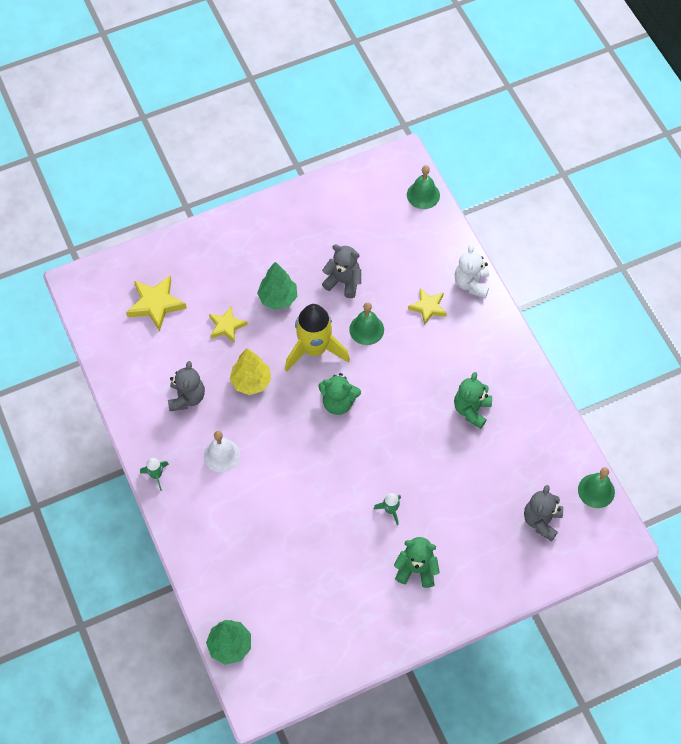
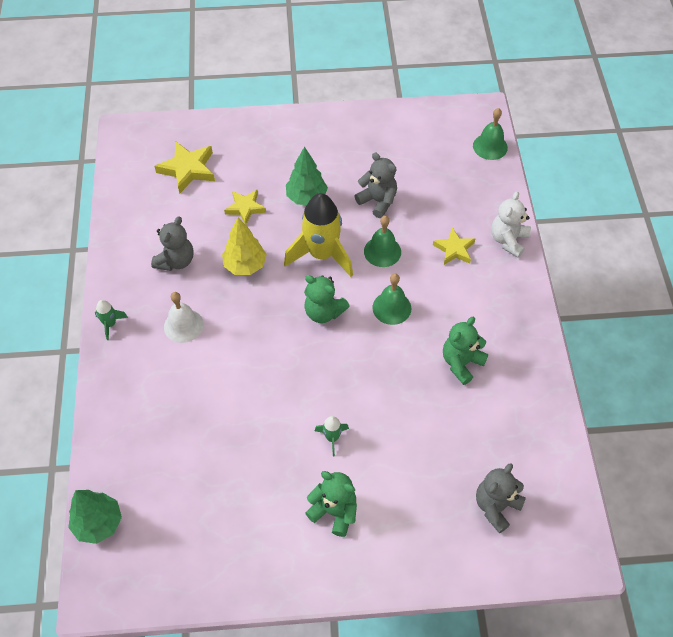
camera: 20 degrees right, 5 degrees down
green bell [578,467,615,508] -> green bell moved to [372,274,411,325]

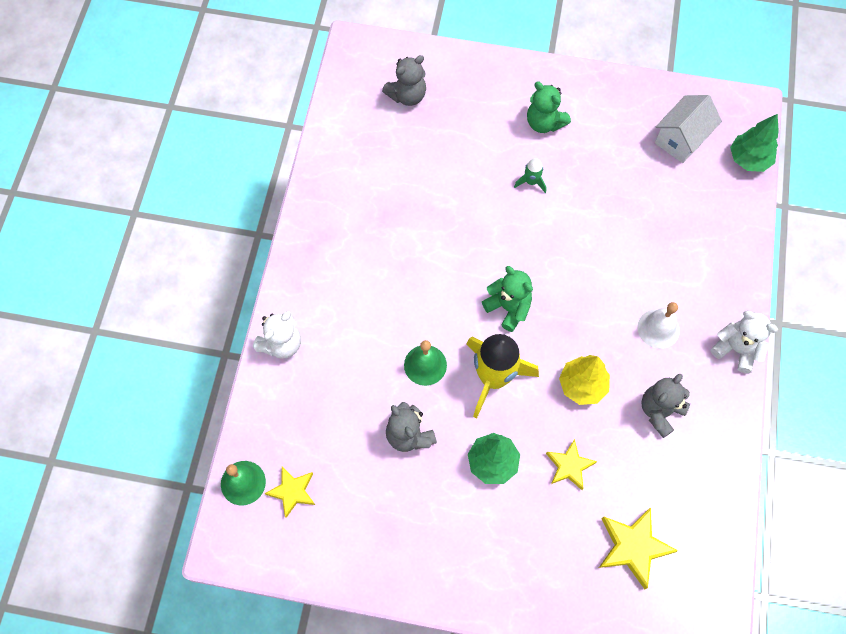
camera: 165 degrees left, 10 degrees up
green rocket [95,300,128,340] -> white teddy bear [711,311,778,373]
green bell [372,274,411,325] -> none
yellow star [433,228,475,265] -> yellow star moved to [265,467,315,518]
green teddy bear [443,317,488,385] -> none
none -> white house [655,95,722,163]

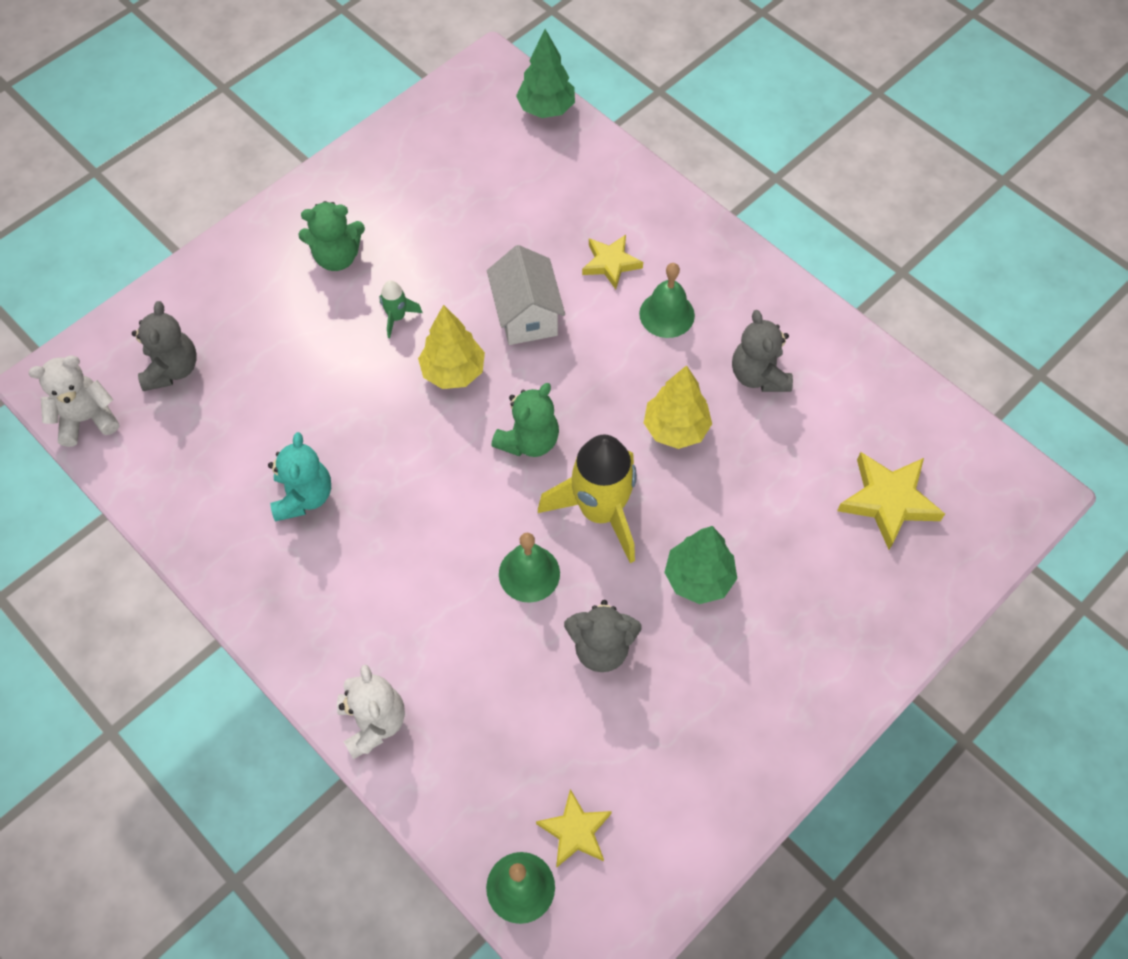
camera: 55 degrees left, 5 degrees down
green teddy bear [482,266,533,332] -> green teddy bear turned 135 degrees clockwise [491,383,559,457]
yellow star [546,439,597,490] -> yellow star moved to [582,235,643,289]
white bell [637,302,680,349] -> green bell [639,263,695,338]
white house [655,95,722,163] -> white house moved to [487,245,565,345]
white teddy bear [711,311,778,373] -> white teddy bear moved to [28,355,119,447]
none -> turquoise teddy bear [268,432,331,522]
none -> yellow tree [418,305,485,389]

